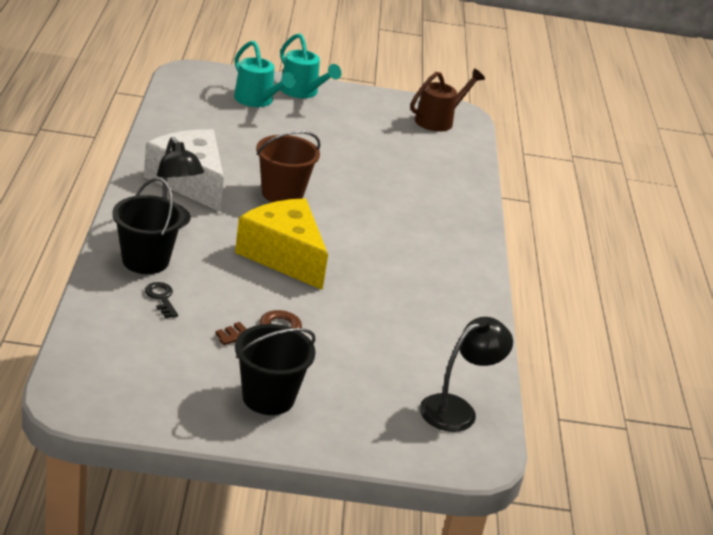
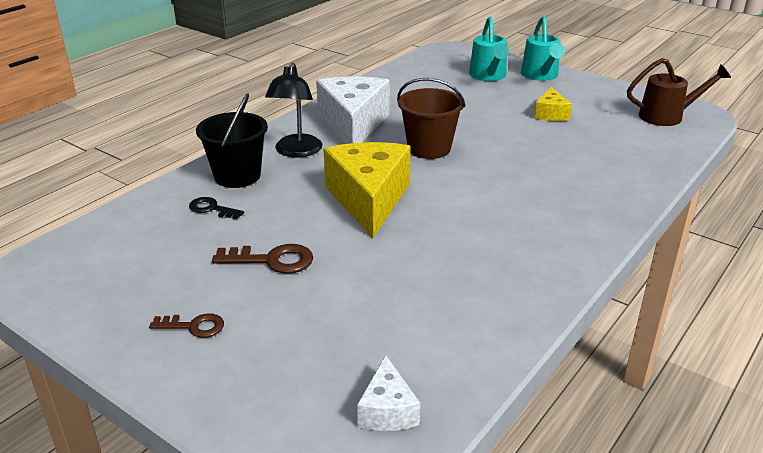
camera: 40 degrees right, 0 degrees up
black key [145,282,178,318] -> black key turned 75 degrees counterclockwise [189,197,244,219]
black bucket [235,324,316,415] -> brown key [149,314,224,338]
black lamp [420,317,513,432] -> white cheese [357,355,420,431]
none -> yellow cheese [534,87,572,121]

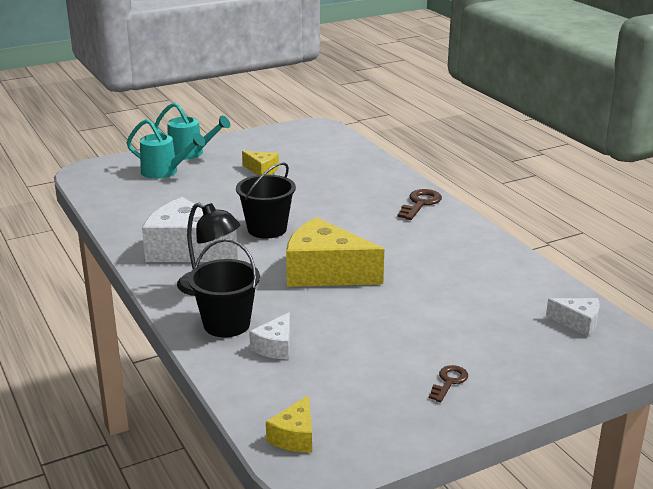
camera: 65 degrees left, 5 degrees down
black key [189,197,244,219] -> white cheese [249,312,290,360]
brown key [212,244,313,274] -> brown key moved to [398,189,442,220]
brown bucket [397,78,465,159] -> black bucket [236,162,296,239]
brown watering can [627,58,731,126] -> none
none -> yellow cheese [266,395,312,453]

